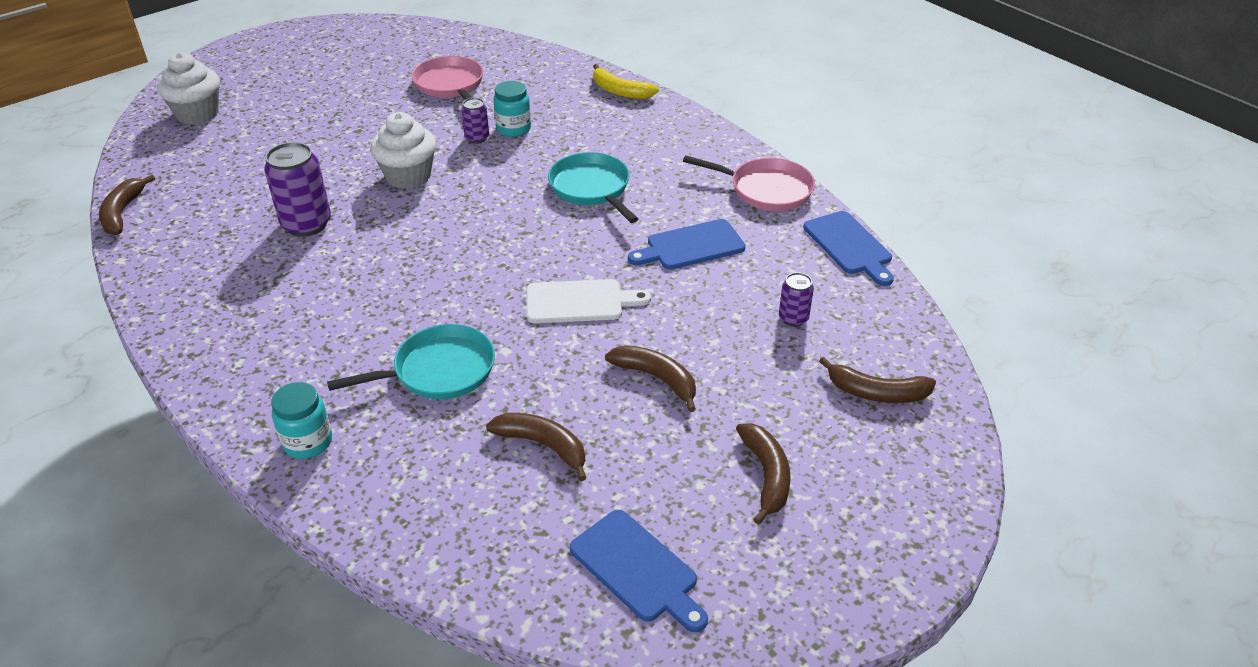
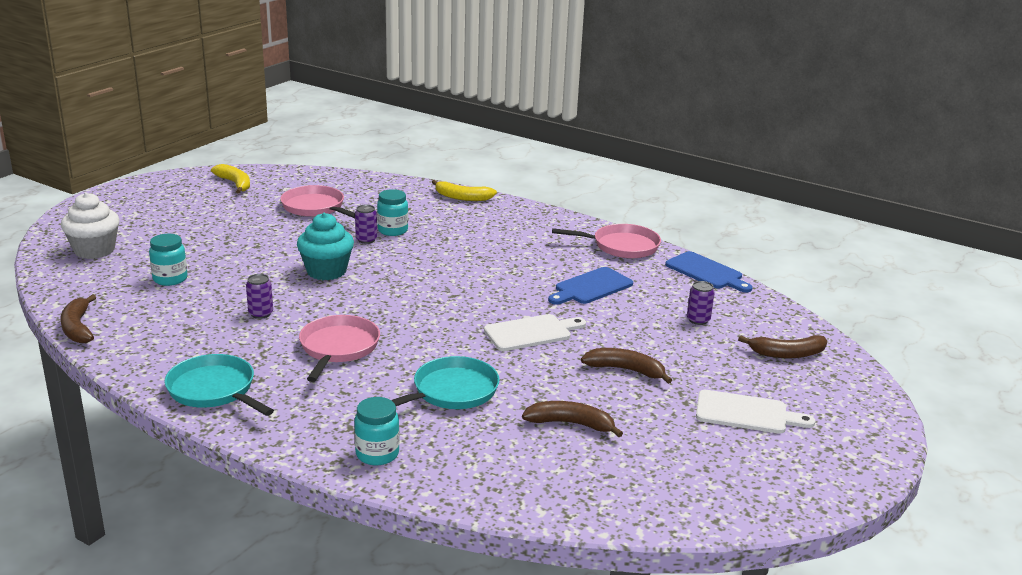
camera: 20 degrees left, 15 degrees down
purple can [264,142,331,237] -> purple can [246,274,273,319], size x0.54
white cupcake [371,112,436,189] -> turquoise cupcake [297,213,354,280]
turquoise pan [548,152,638,223] -> turquoise pan moved to [164,354,274,416]
blue cutting board [570,510,708,632] -> none
brown banana [736,423,791,525] -> white cutting board [696,390,815,434]
none -> turquoise jar [149,234,187,286]
none -> yellow banana [211,164,250,194]
none -> pink pan [299,315,380,382]

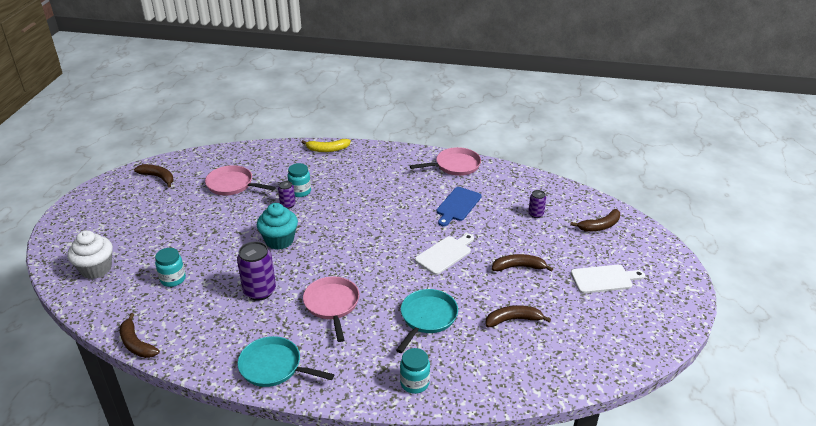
camera: 20 degrees left, 10 degrees up
yellow banana [211,164,250,194] -> brown banana [134,164,173,188]
purple can [246,274,273,319] -> purple can [237,241,276,301], size x1.86
blue cutting board [665,251,753,292] -> none

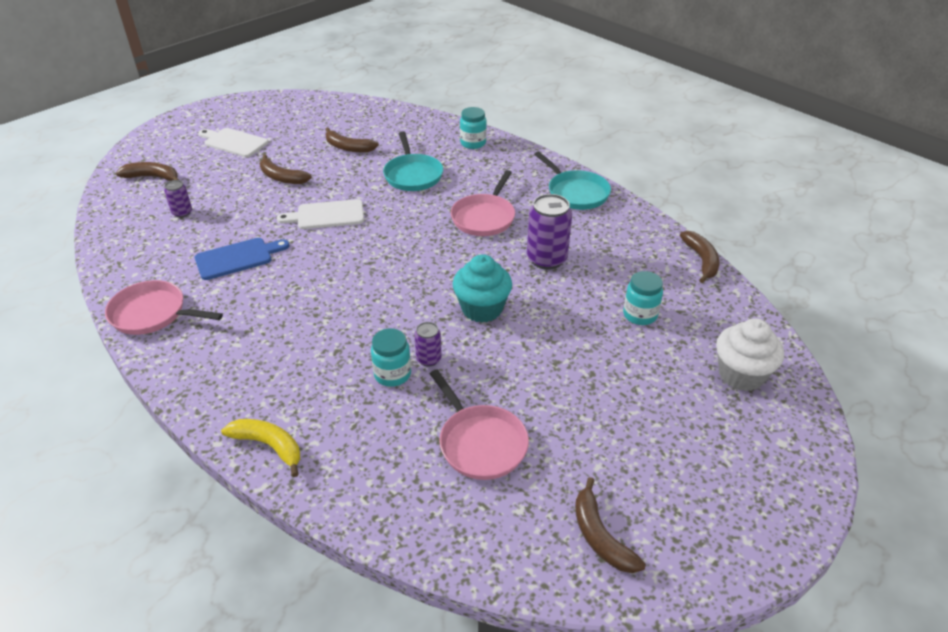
camera: 145 degrees left, 5 degrees up
turquoise pan [396,289,458,353] -> turquoise pan turned 75 degrees counterclockwise [383,131,443,191]

